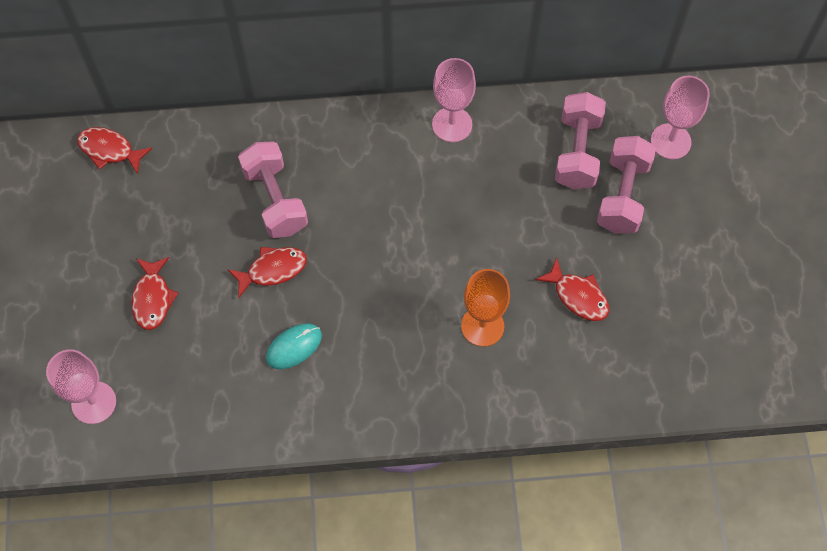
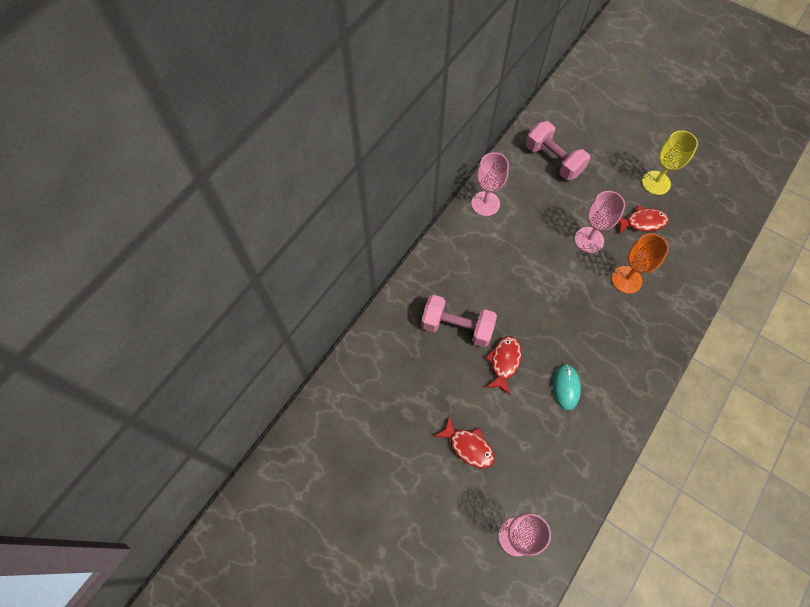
camera: 50 degrees left, 0 degrees up
red fish [77,127,152,174] -> none
pink dumbbell [597,136,656,233] -> none
pink goblet [651,76,710,159] -> pink goblet moved to [575,191,625,253]
none -> yellow goblet [642,130,698,195]

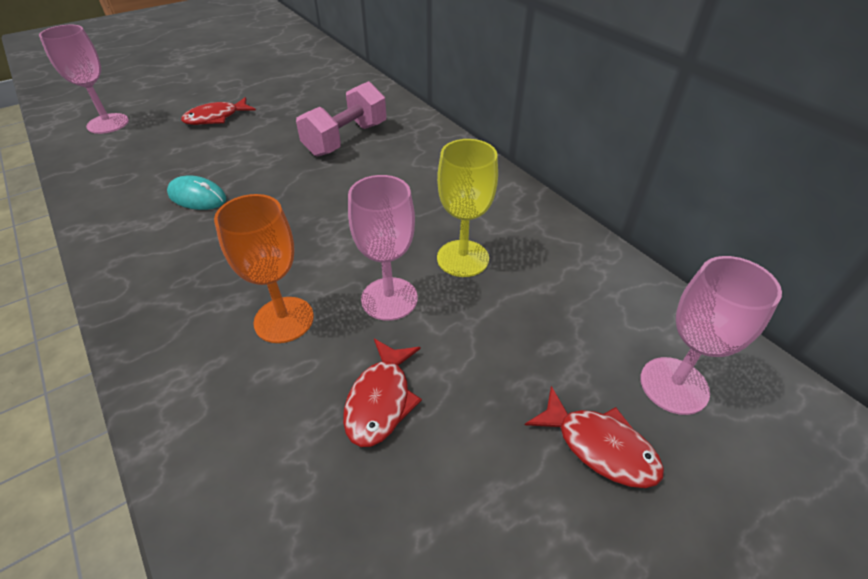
camera: 110 degrees right, 20 degrees down
pink goblet [471,152,509,216] -> pink goblet moved to [640,256,782,415]
red fish [485,336,522,395] -> red fish moved to [525,386,664,488]
pink dumbbell [526,121,590,180] -> none
yellow goblet [642,130,698,195] -> yellow goblet moved to [437,139,498,277]

